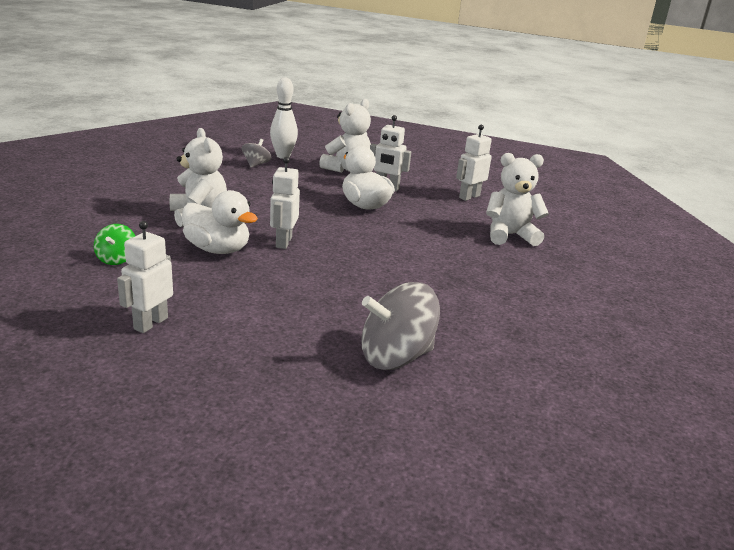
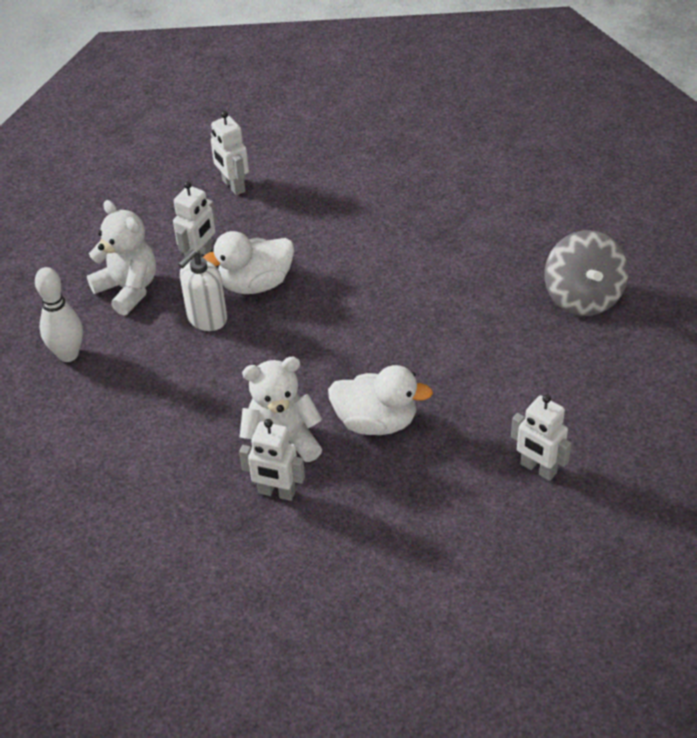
camera: 75 degrees left, 20 degrees up
green spinning top [94,224,135,265] -> none
white duck [182,190,258,254] -> white duck turned 60 degrees clockwise [328,365,433,435]
grey spinning top [242,139,272,168] -> none
white robot [270,157,300,249] -> white robot moved to [239,419,305,501]
white teddy bear [486,153,549,246] -> none
none -> white soap dispenser [178,249,227,331]

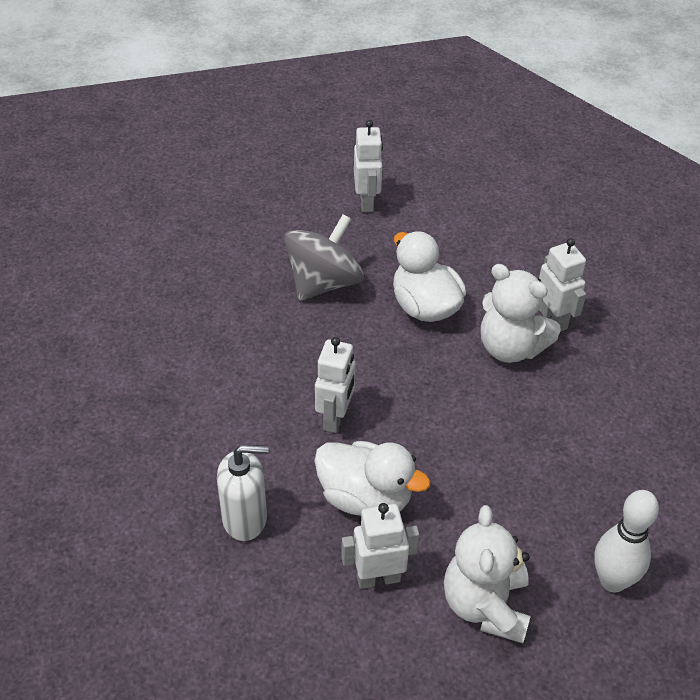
camera: 135 degrees left, 0 degrees up
white soap dispenser [178,249,227,331] -> white soap dispenser moved to [217,445,269,541]
white robot [211,111,249,196] -> white robot moved to [315,337,356,433]
grey spinning top [544,230,629,316] -> grey spinning top moved to [284,214,364,301]

